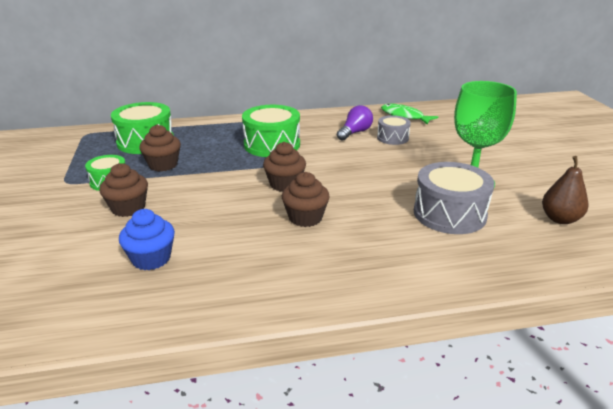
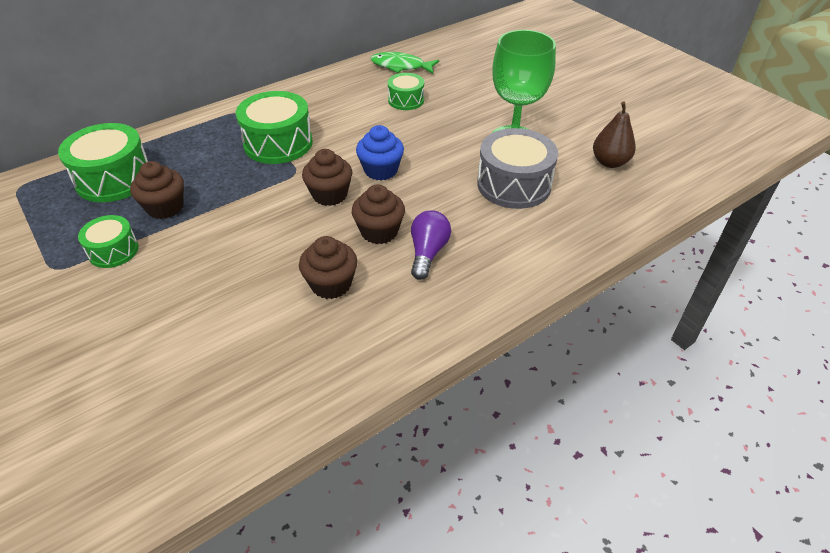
camera: 25 degrees left, 15 degrees up
brown cupcake [99,163,148,217] -> brown cupcake moved to [299,236,357,299]
blue cupcake [119,209,175,270] -> blue cupcake moved to [356,125,404,180]
purple light bulb [337,105,373,141] -> purple light bulb moved to [411,210,451,280]
grey drum [377,115,411,145] -> green drum [388,73,424,110]

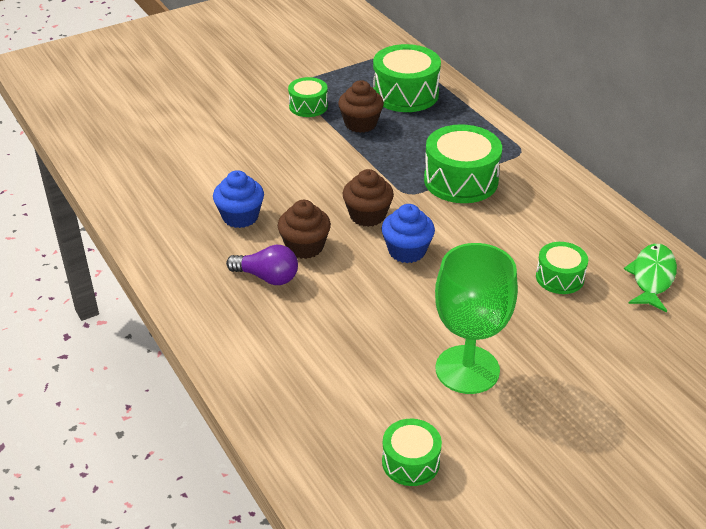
camera: 95 degrees right, 5 degrees down
brown cupcake [299,236,357,299] -> blue cupcake [213,170,264,228]
grey drum [477,128,558,209] -> none
brown pear [593,102,636,168] -> green drum [382,419,442,486]

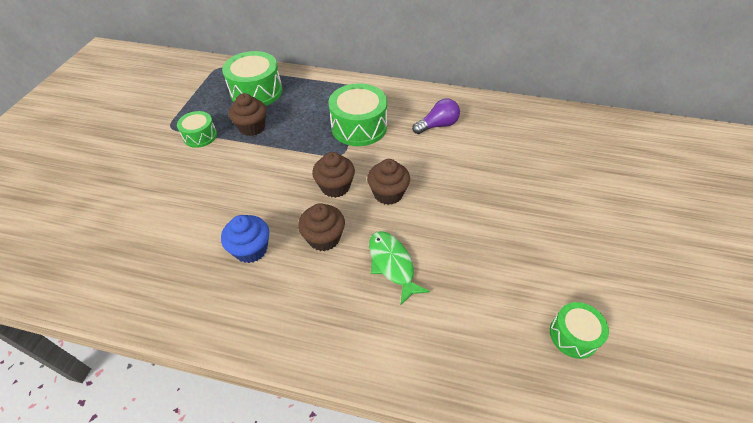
camera: 45 degrees left, 10 degrees up
purple light bulb [226,244,298,285] -> purple light bulb moved to [412,98,460,134]
blue cupcake [382,204,435,263] -> brown cupcake [367,159,410,205]
green goblet [435,243,518,394] -> none
green drum [536,242,588,294] -> none
green fish [624,244,677,312] -> green fish moved to [369,231,430,306]

